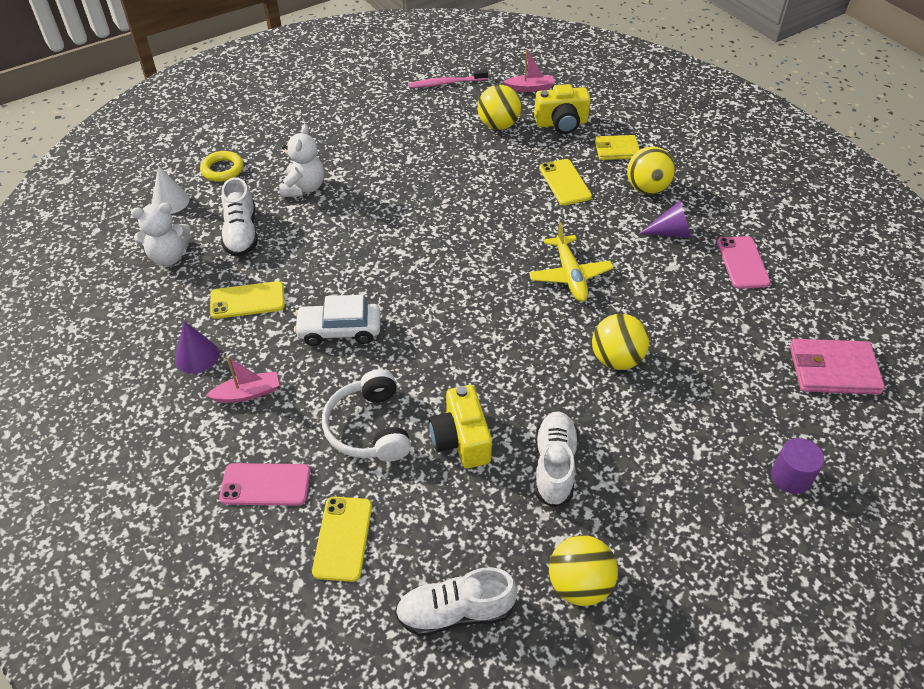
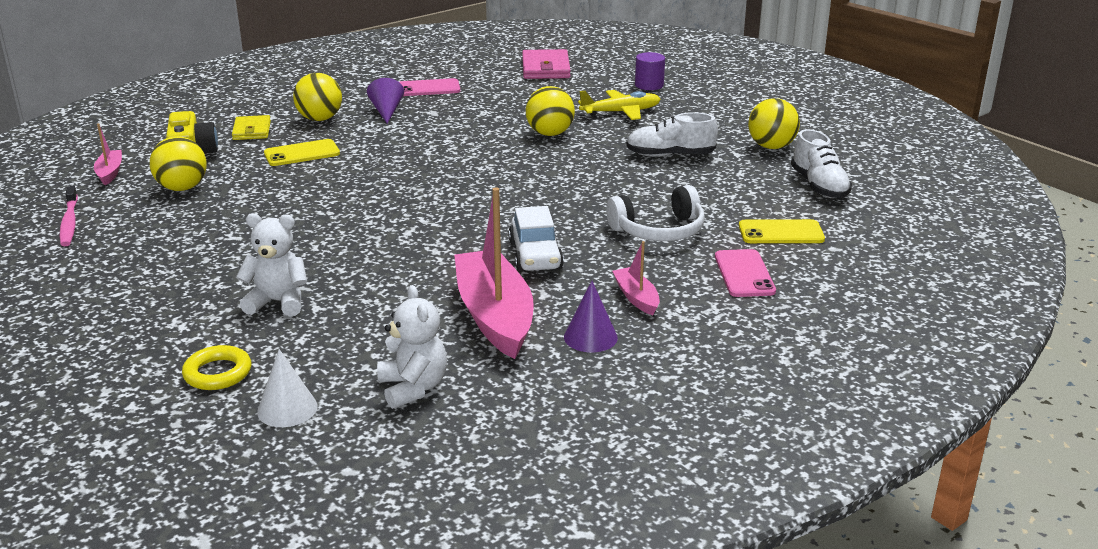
camera: 95 degrees left, 20 degrees down
yellow phone [210,281,285,319] -> pink boat [454,188,534,359]
white shoe [221,177,258,257] -> none
yellow camera [429,385,492,468] -> none
yellow plane [529,222,613,302] -> yellow plane moved to [578,90,661,120]

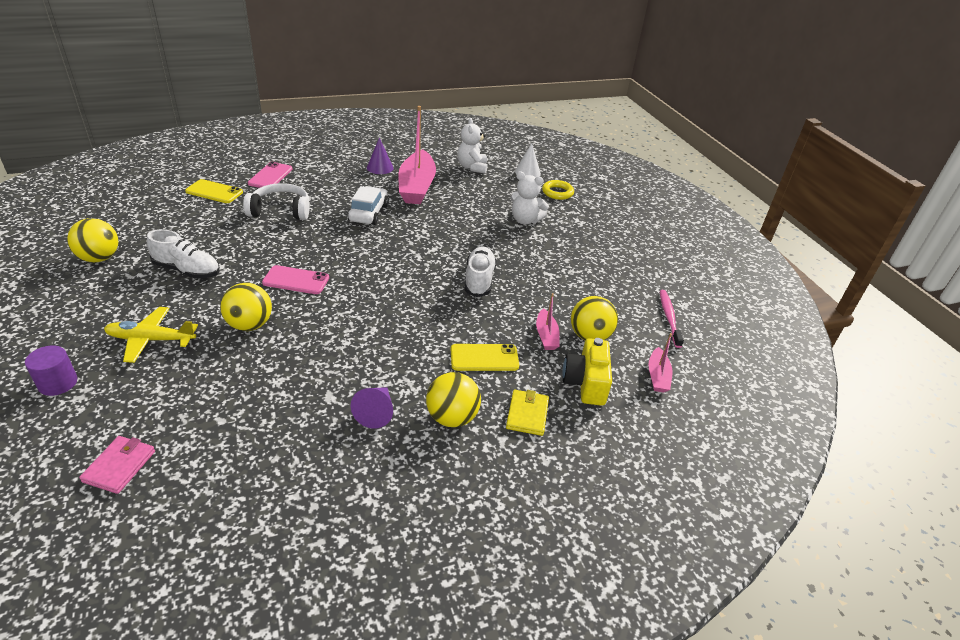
camera: 165 degrees left, 10 degrees up
pink phone [400,78,460,96] -> pink phone moved to [262,265,329,294]
pink wallet [522,49,571,79] -> pink wallet [79,436,155,494], size x0.66
pink boat [612,241,660,315] -> pink boat moved to [536,293,560,350]
white shoe [791,129,852,198] -> white shoe moved to [464,246,497,297]

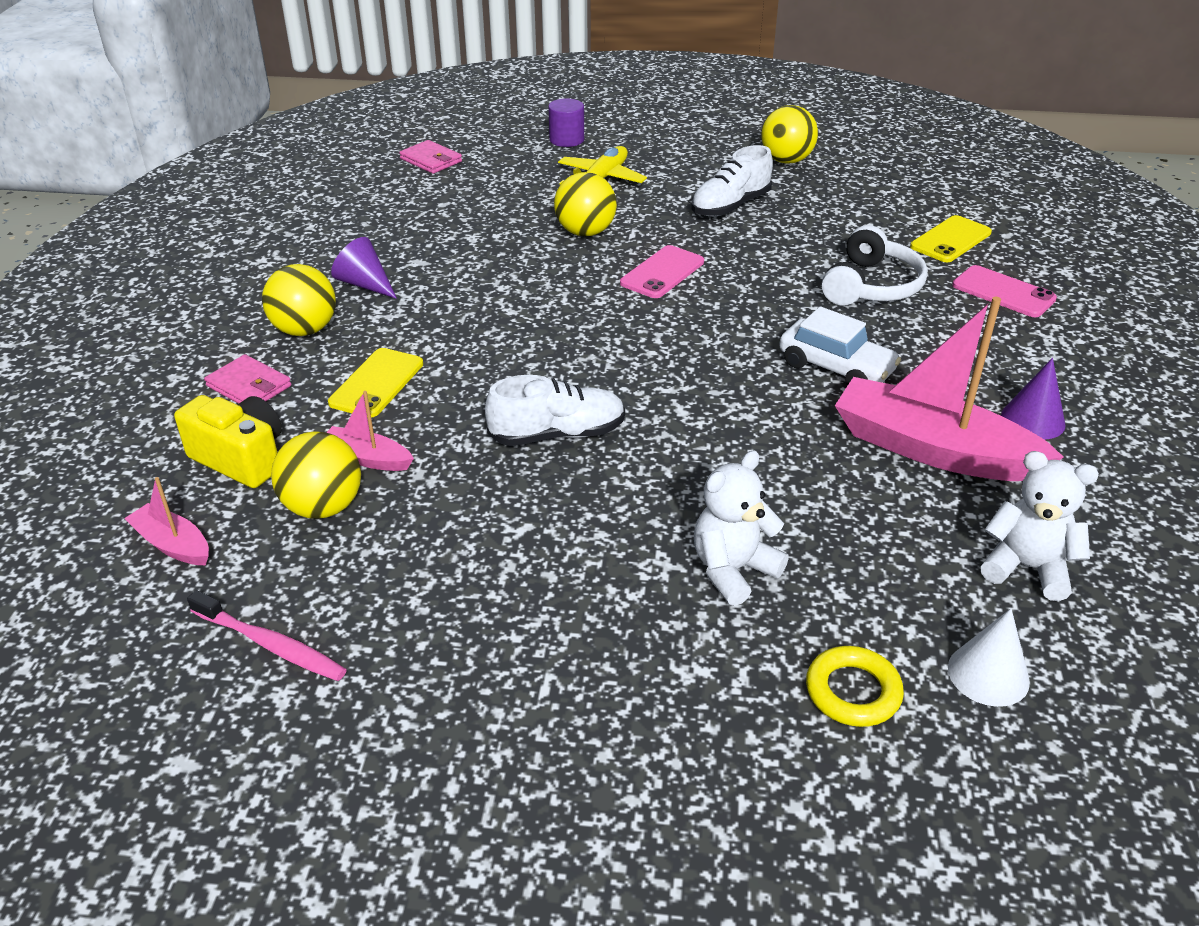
camera: 120 degrees right, 0 degrees up
white shoe [464,246,497,297] -> white shoe turned 45 degrees counterclockwise [485,375,625,446]
yellow wallet [506,390,549,436] -> pink wallet [204,354,291,404]

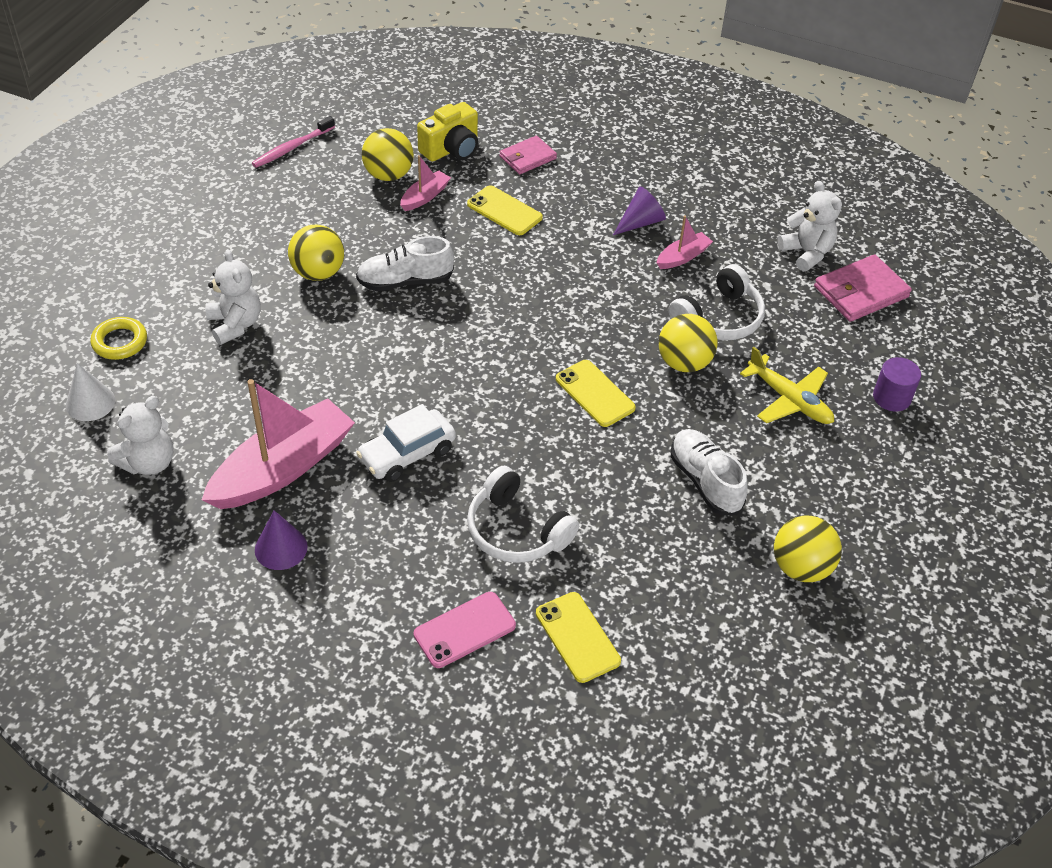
camera: 105 degrees right, 10 degrees up
pink boat [124,477,209,566] -> pink boat moved to [657,216,713,269]
yellow ball [262,264,336,336] -> yellow ball moved to [288,225,344,281]
pink wallet [399,140,462,174] -> pink wallet [814,254,912,322], size x1.52
white shoe [485,375,625,446] -> white shoe turned 75 degrees clockwise [356,236,454,291]
pink phone [620,245,704,298] -> yellow phone [556,360,636,427]
none -> white headphones [668,264,765,340]
none -> white teddy bear [777,181,842,272]

